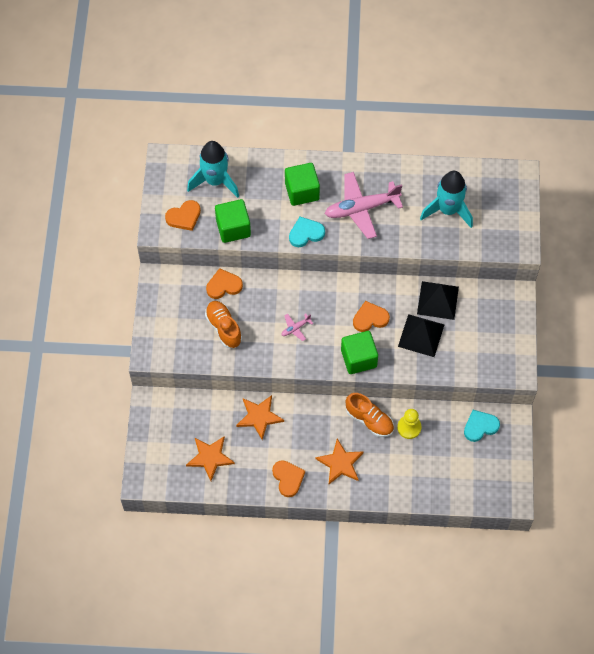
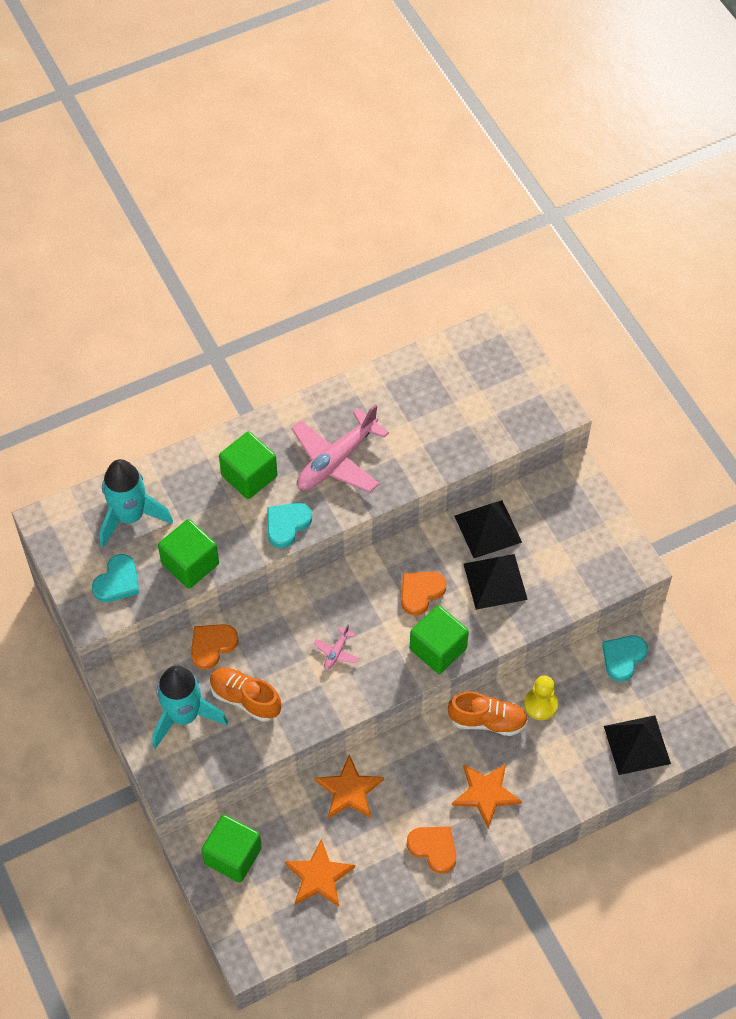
camera: 30 degrees left, 5 degrees down
orange heart [165,200,201,231] -> turquoise heart [92,554,139,602]
turquoise rocket [420,171,473,228] -> turquoise rocket moved to [152,666,228,749]
none -> green cube [201,815,262,882]
none -> black pyramid [604,715,671,775]

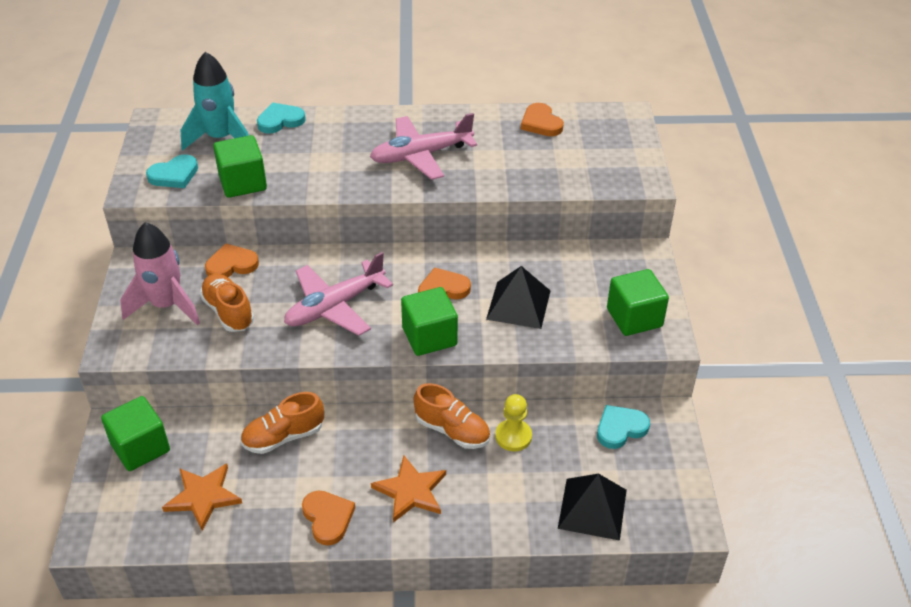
camera: 25 degrees right, 15 degrees down
turquoise rocket [152,666,228,749] -> pink rocket [120,222,200,325]
green cube [219,431,278,499] -> green cube moved to [607,269,669,336]
turquoise heart [267,503,312,548] -> turquoise heart moved to [257,103,306,134]
pink plane [313,624,359,670] -> pink plane [284,252,393,336], size x2.30
orange star [315,755,384,819] -> orange shoe [240,392,324,454]
black pyramid [455,500,522,558] -> none
none -> orange heart [521,103,564,136]

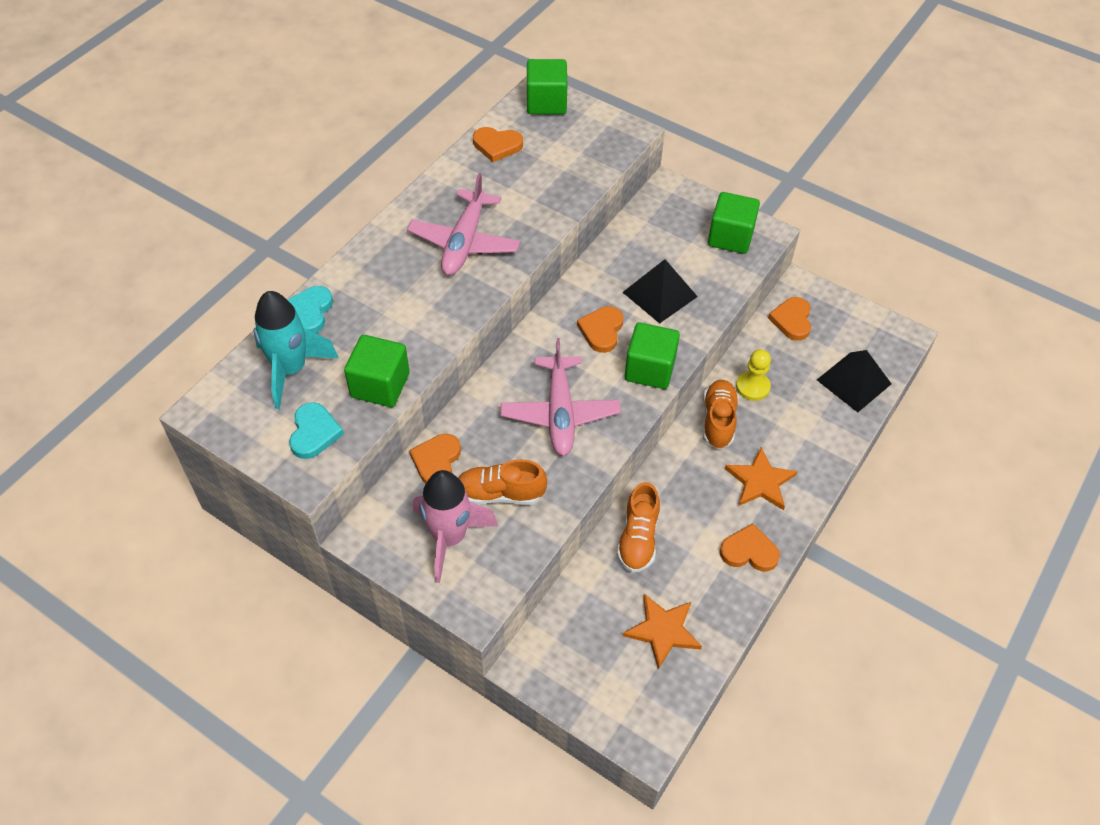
camera: 55 degrees left, 10 degrees up
green cube [101,396,170,471] -> green cube moved to [527,59,567,114]
orange shoe [414,383,490,449] -> orange shoe turned 60 degrees counterclockwise [703,380,739,449]
turquoise heart [597,405,650,449] -> orange heart [768,297,811,341]

